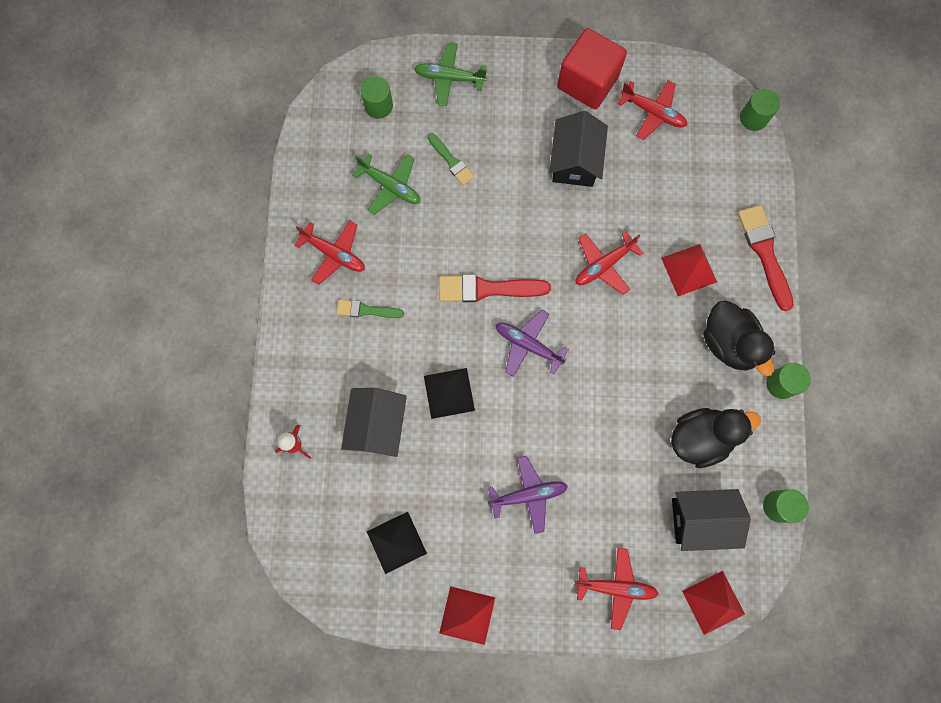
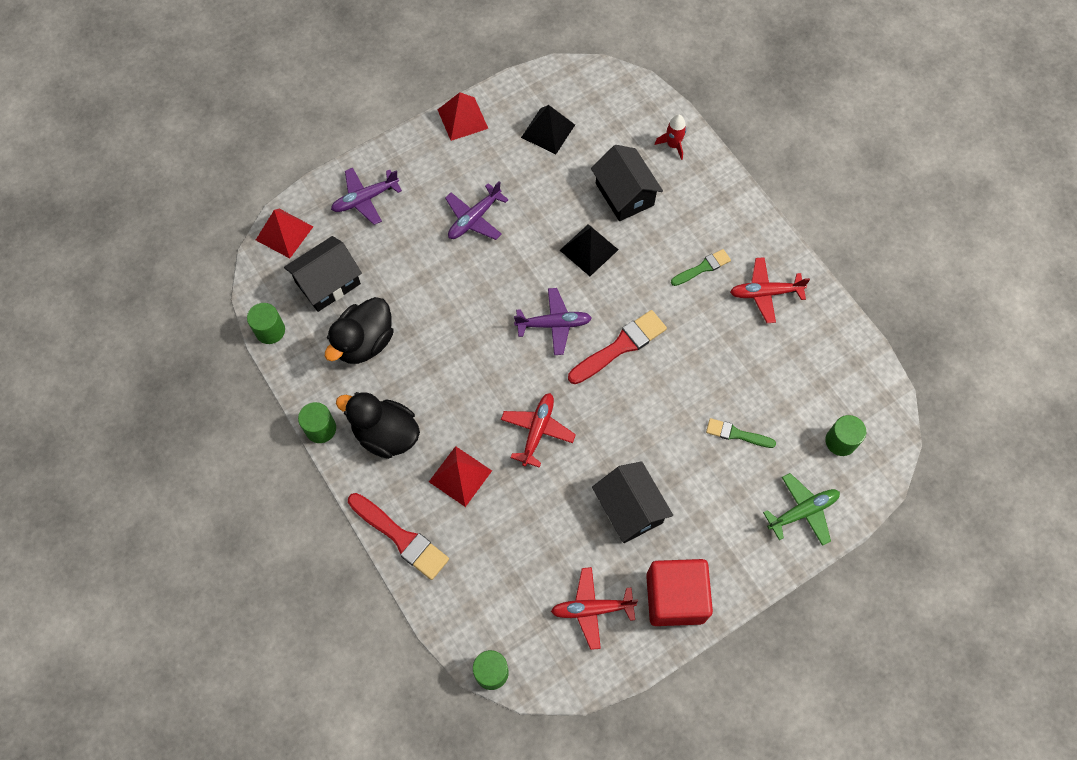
camera: 145 degrees right, 10 degrees down
green plane [352,153,420,215] -> none
red plane [575,548,659,630] -> purple plane [331,168,402,225]

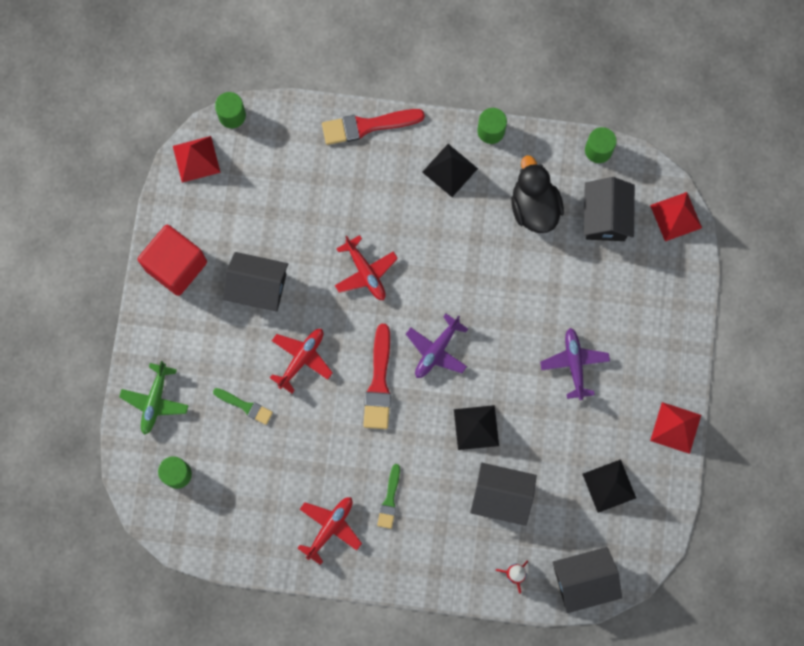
camera: 130 degrees right, 10 degrees up
purple plane [331,168,402,225] -> none
black duck [336,392,420,459] -> black pyramid [422,144,478,197]
red pyramid [429,446,492,507] -> red pyramid moved to [173,136,221,183]
red plane [551,567,638,650] -> red plane moved to [270,329,333,393]
green brush [706,418,776,448] -> green brush turned 60 degrees clockwise [213,388,273,425]
none -> black house [552,547,622,613]

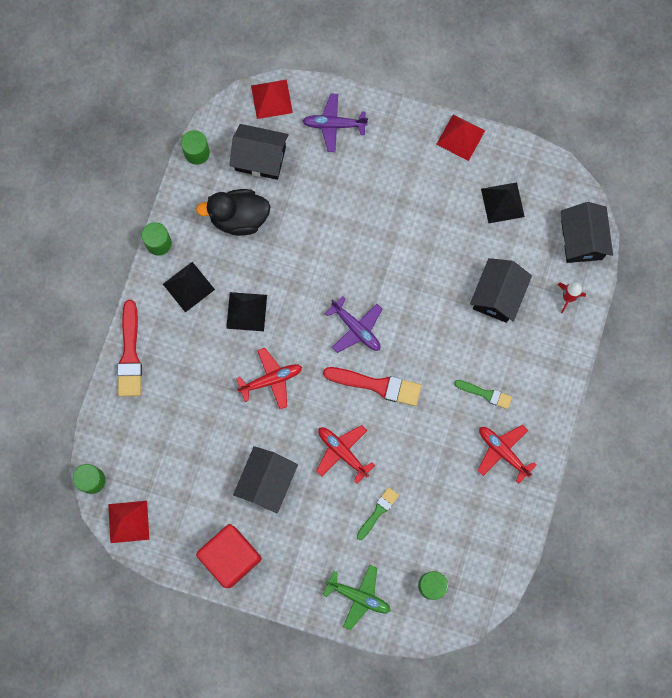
camera: 80 degrees left, 0 degrees up
black pyramid [454,405,499,450] -> black pyramid moved to [226,292,267,331]
purple plane [540,328,610,400] -> purple plane moved to [303,94,368,152]

